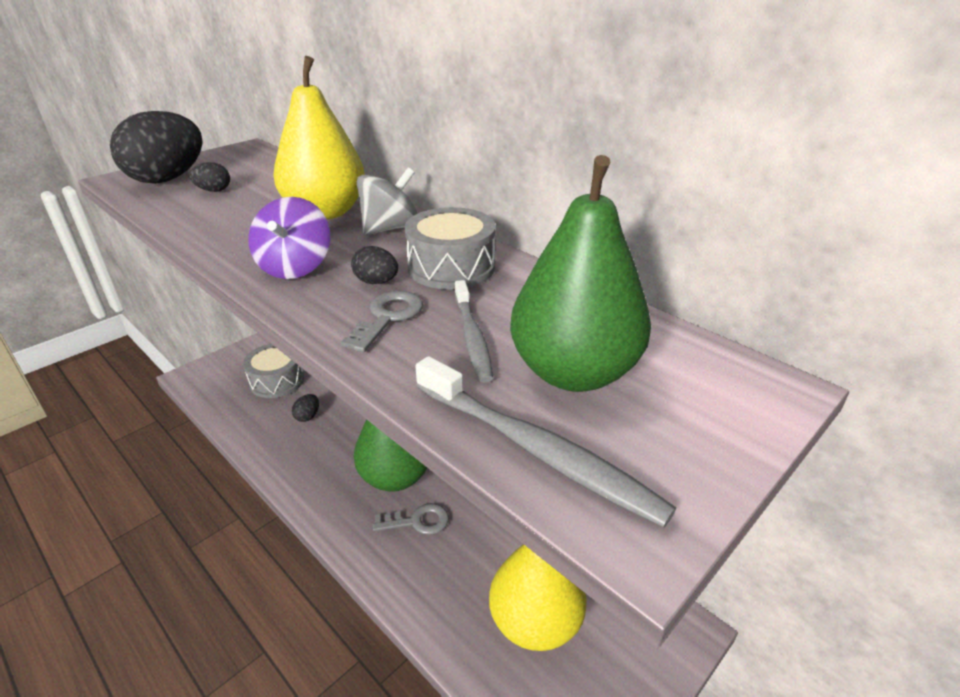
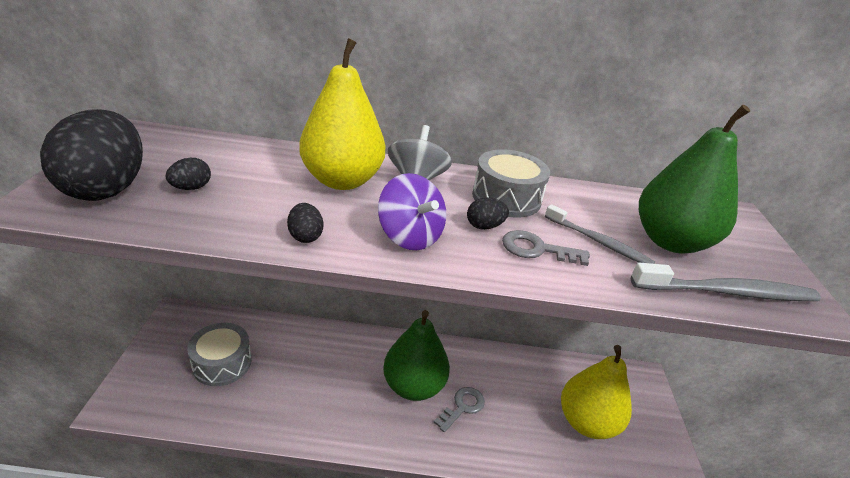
camera: 45 degrees left, 0 degrees up
black egg [292,394,319,422] -> black egg moved to [287,203,324,243]
grey key [341,291,423,352] -> grey key turned 60 degrees counterclockwise [502,230,590,266]

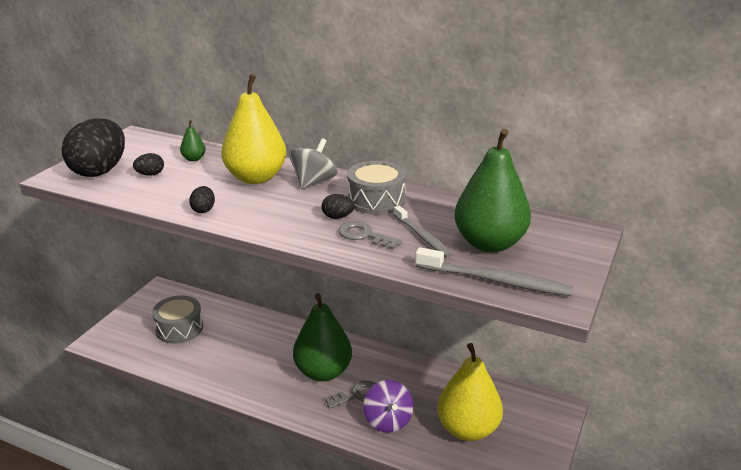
camera: 25 degrees right, 5 degrees down
purple spinning top [378,173,446,250] -> purple spinning top moved to [363,380,413,433]
none -> green pear [180,120,206,161]

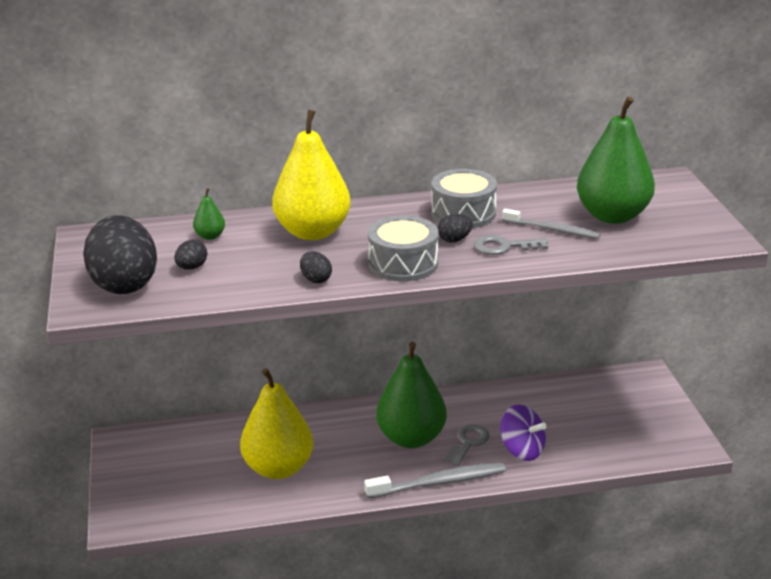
camera: 35 degrees left, 0 degrees up
grey drum [152,295,203,344] -> grey drum moved to [368,215,439,282]
grey spinning top [289,138,337,189] -> none
grey toothbrush [415,247,573,296] -> grey toothbrush moved to [364,463,506,499]
yellow pear [437,343,503,441] -> yellow pear moved to [240,368,313,479]

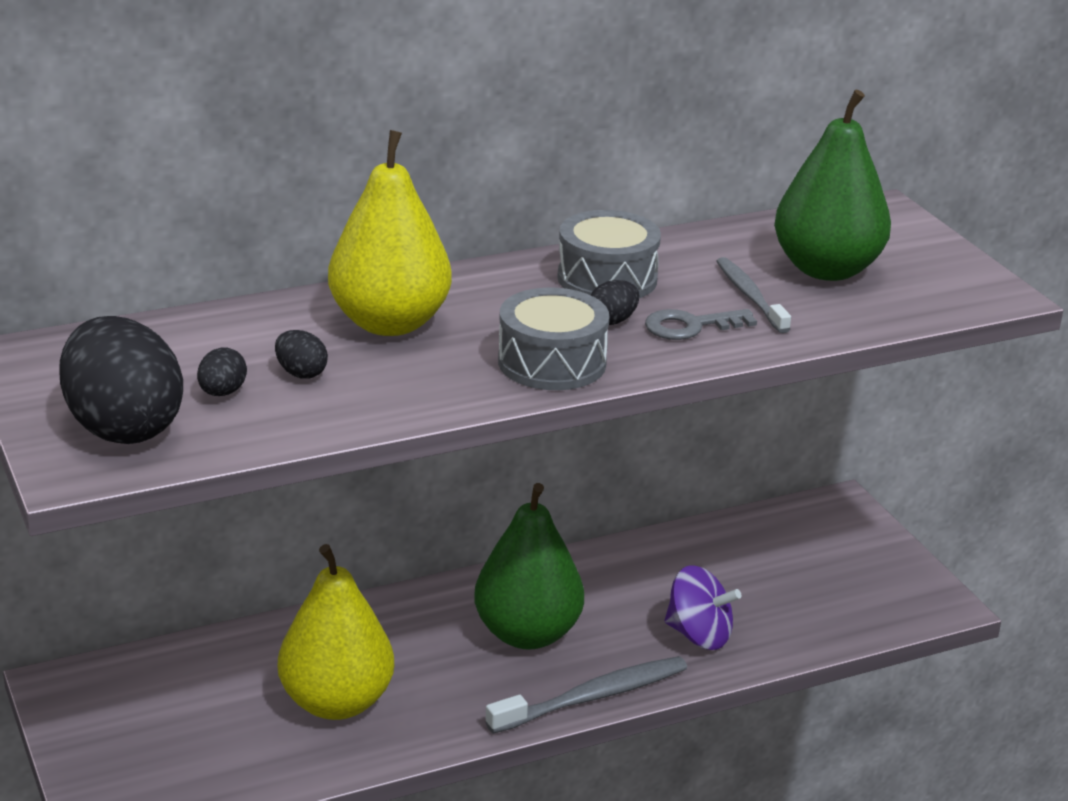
camera: 15 degrees left, 0 degrees up
green pear [193,188,225,240] -> none
black egg [300,251,332,283] -> black egg moved to [275,330,328,379]
grey key [445,424,490,465] -> none
grey toothbrush [502,209,601,239] -> grey toothbrush turned 120 degrees counterclockwise [716,257,791,333]

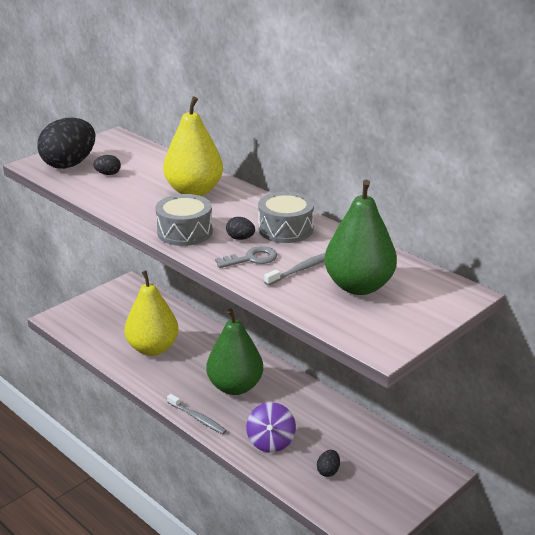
camera: 70 degrees right, 0 degrees up
black egg [275,330,328,379] -> black egg moved to [317,450,340,477]
grey toothbrush [485,656,687,734] -> grey toothbrush [167,394,227,434], size x0.66
grey key [645,309,757,340] -> grey key turned 105 degrees clockwise [215,246,277,268]

